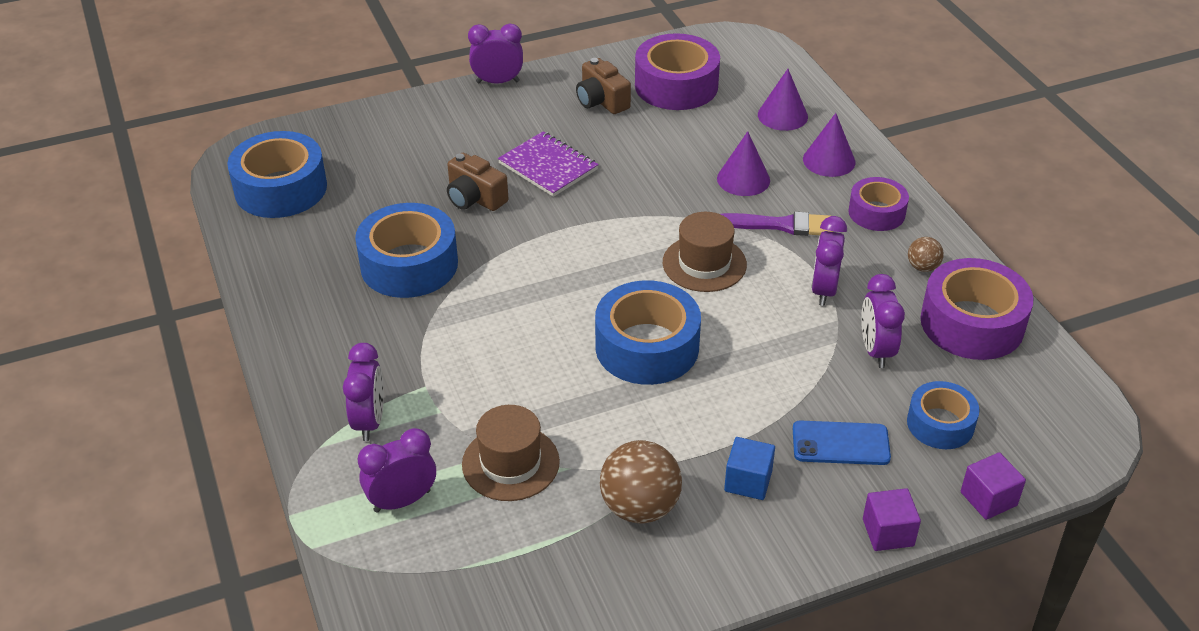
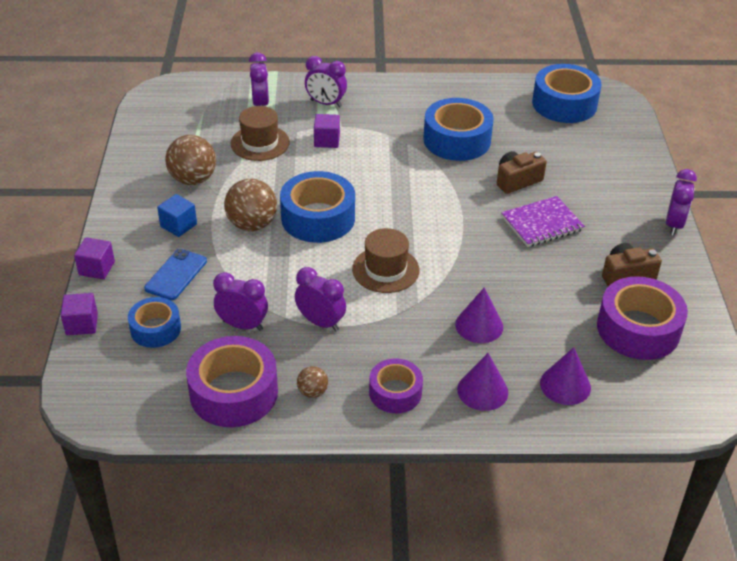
camera: 110 degrees right, 0 degrees up
purple brush [721,212,833,236] -> none
none -> brown ball [224,179,277,231]
none -> purple cube [314,114,340,148]

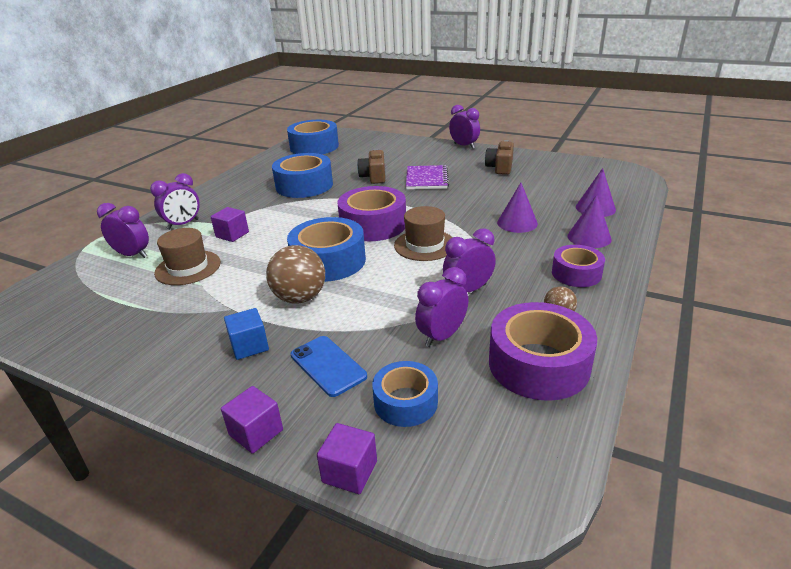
camera: 60 degrees left, 10 degrees down
brown ball [165,135,216,185] -> none
purple tape [597,276,688,360] -> purple tape moved to [337,186,406,241]

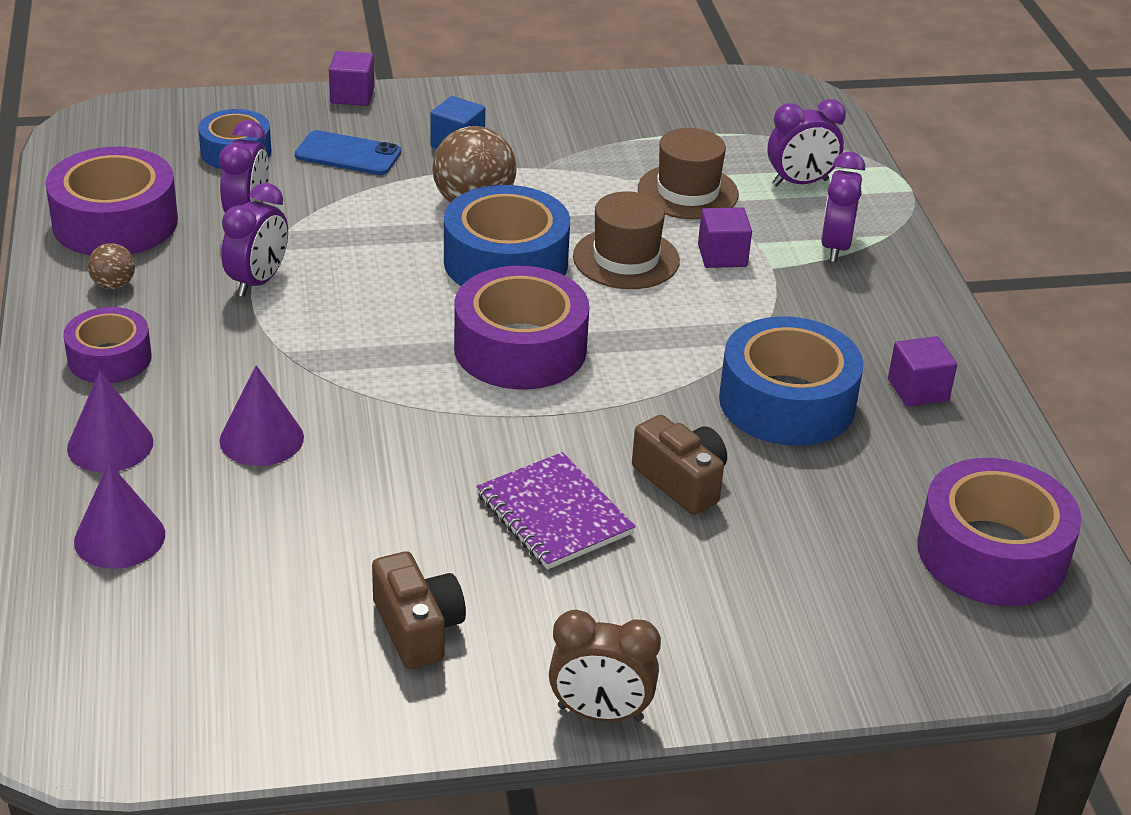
camera: 140 degrees right, 5 degrees up
blue tape [287,120,339,154] -> purple tape [917,458,1082,606]
purple cube [317,423,377,494] -> purple cube moved to [888,336,957,407]
brown hat [394,206,453,261] -> brown hat moved to [573,191,680,289]
purple clock [449,105,480,149] -> brown clock [549,609,661,722]

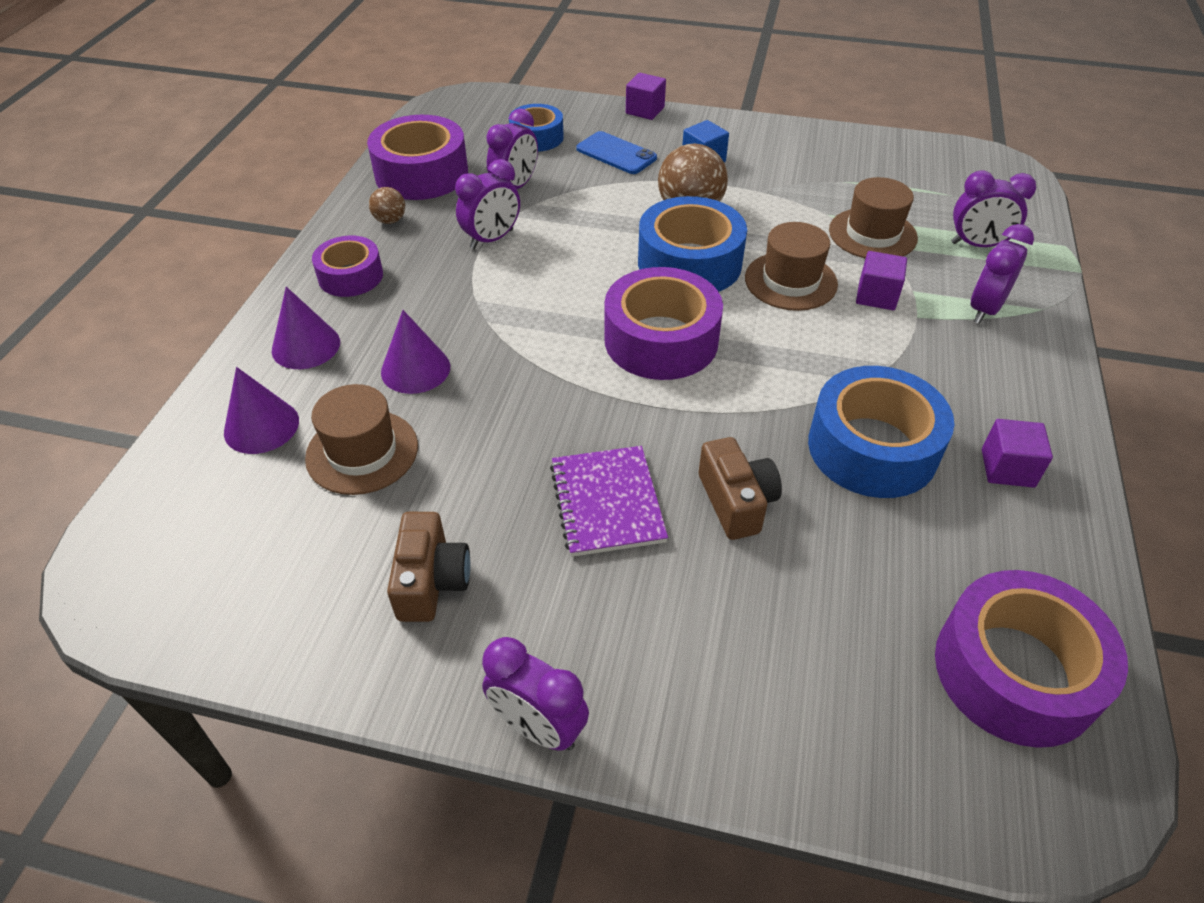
camera: 25 degrees right, 10 degrees up
brown clock [549,609,661,722] -> purple clock [482,637,589,751]
none -> brown hat [305,384,418,495]

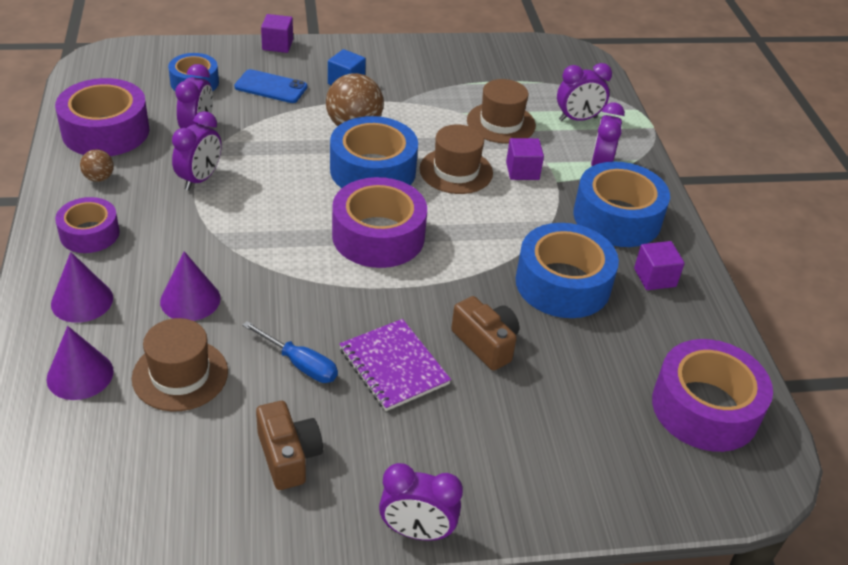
camera: 25 degrees left, 5 degrees down
none -> blue screwdriver [242,321,338,383]
none -> blue tape [573,161,670,247]

